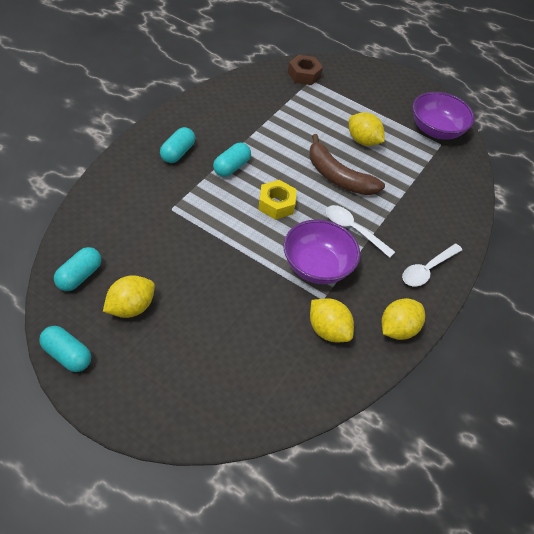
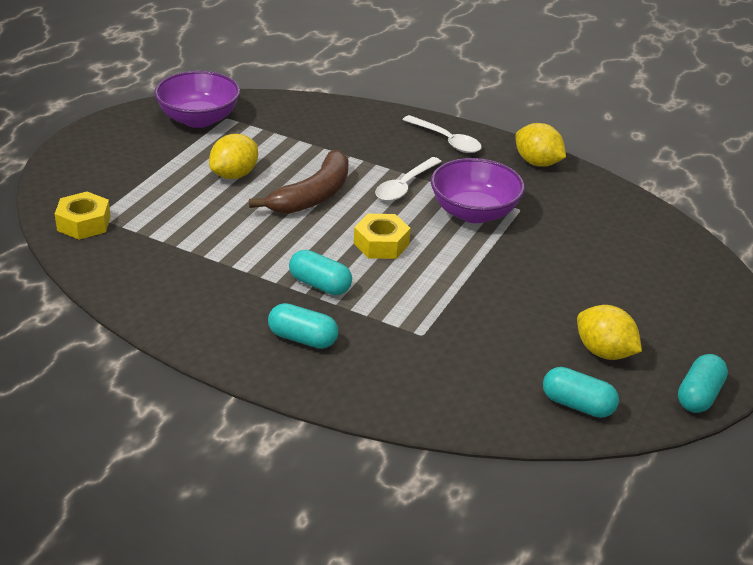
camera: 90 degrees left, 15 degrees down
brown nut [288,55,323,85] -> yellow nut [55,192,111,240]
yellow lemon [310,298,354,342] -> none

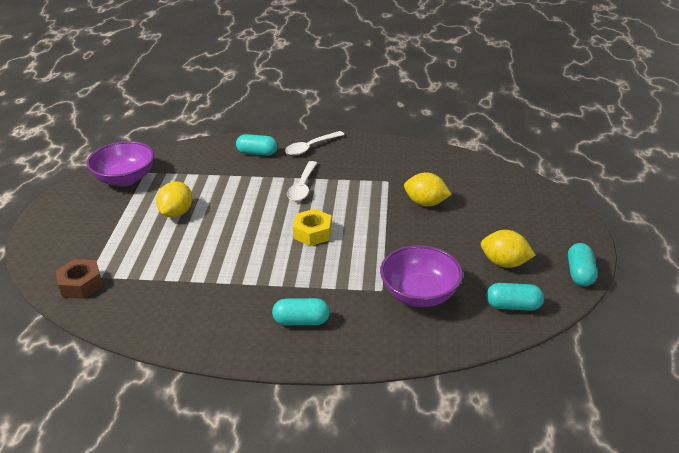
camera: 20 degrees left, 0 degrees up
yellow nut [55,192,111,240] -> brown nut [56,259,103,299]
brown banana [249,150,349,214] -> none
turquoise capsule [289,250,352,295] -> turquoise capsule moved to [236,134,278,156]
white spoon [403,115,482,153] -> white spoon turned 120 degrees clockwise [285,131,344,155]
purple bowl [431,158,525,223] -> purple bowl moved to [380,245,463,307]
yellow lemon [515,123,566,167] -> yellow lemon moved to [404,172,452,206]

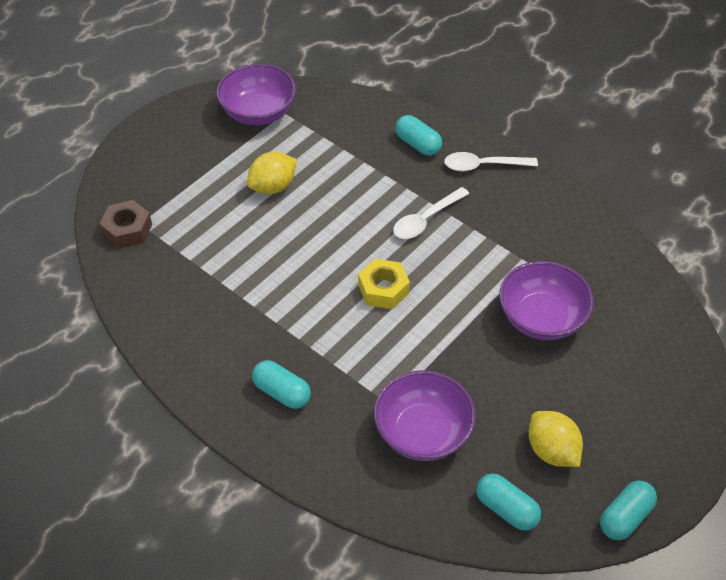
camera: 35 degrees right, 15 degrees up
yellow lemon [404,172,452,206] -> purple bowl [499,261,594,340]

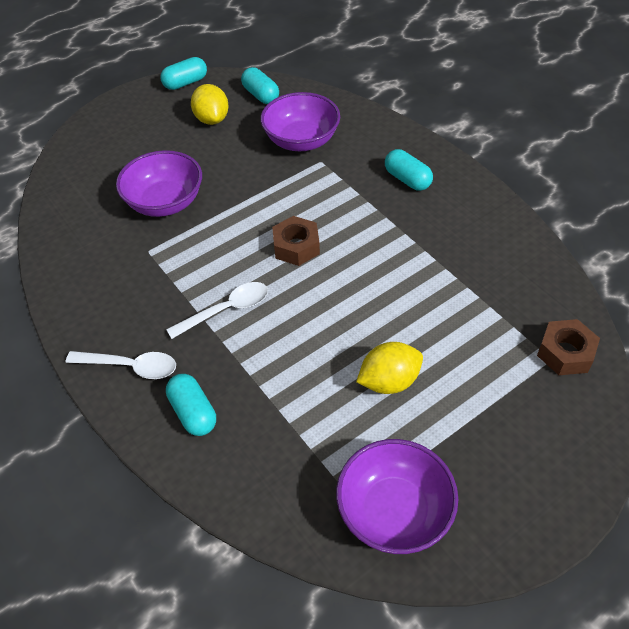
camera: 165 degrees left, 0 degrees up
yellow nut [358,259,410,309] -> brown nut [272,216,320,266]

